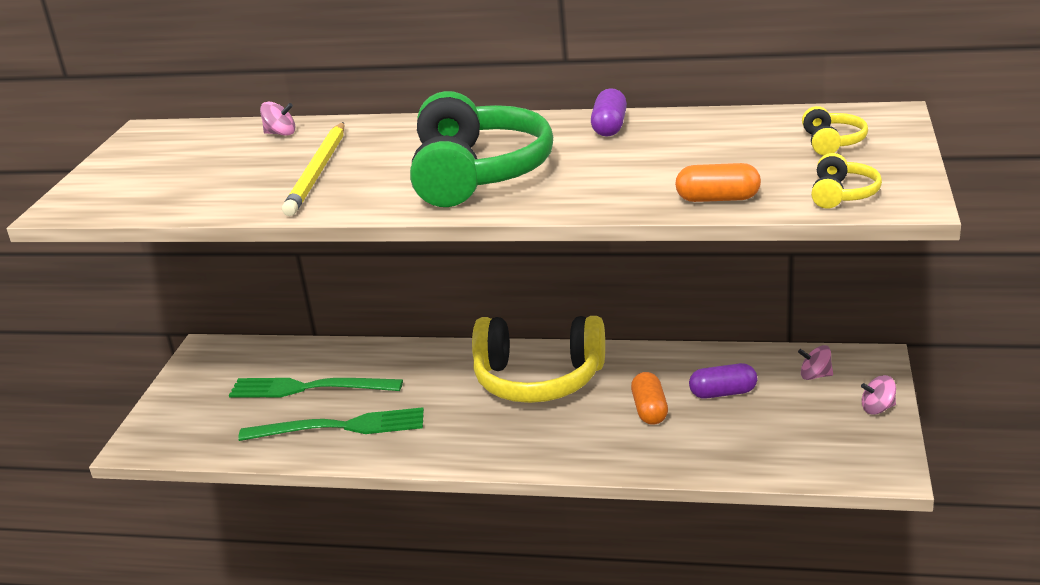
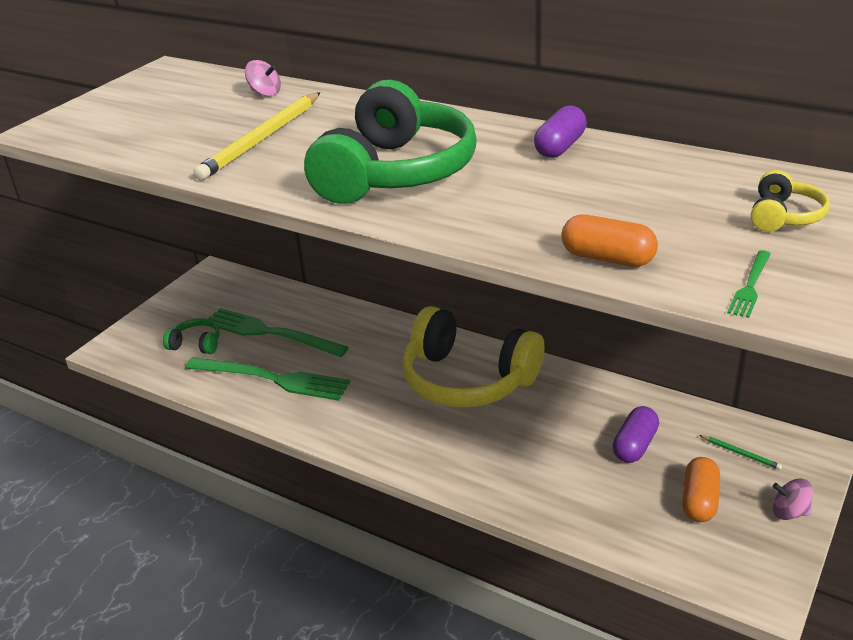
camera: 20 degrees right, 5 degrees up
orange capsule [631,372,668,425] -> orange capsule moved to [682,457,720,522]
purple capsule [689,363,757,399] -> purple capsule turned 75 degrees counterclockwise [613,406,659,463]
pink spinning top [798,345,833,380] -> green pencil [699,435,782,470]
yellow headphones [811,153,882,209] -> green fork [727,250,771,318]
none -> green headphones [163,318,220,354]

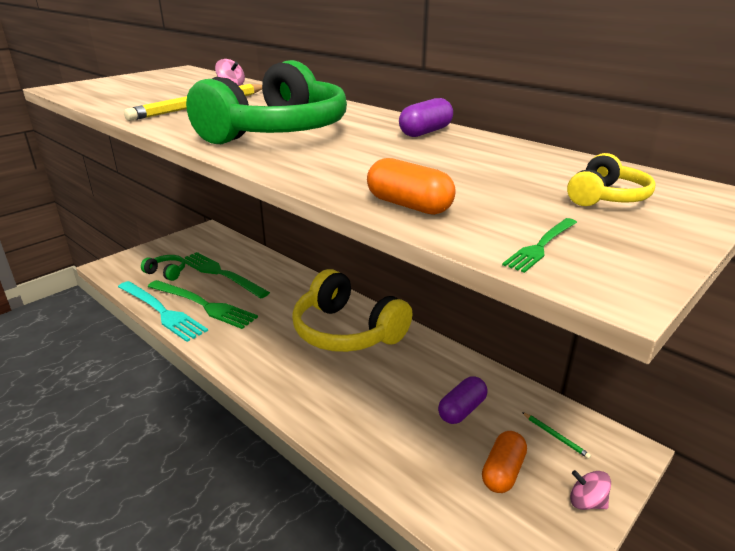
camera: 10 degrees right, 5 degrees down
none -> turquoise fork [118,281,208,342]

